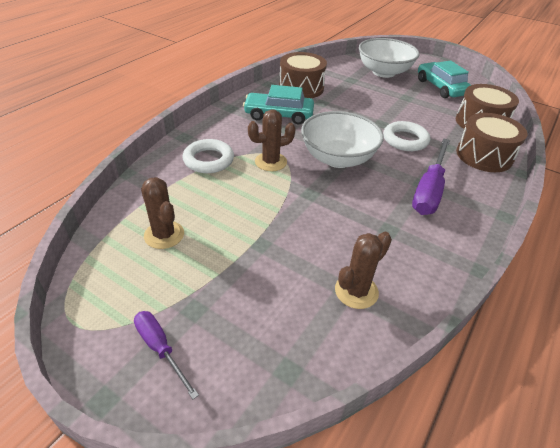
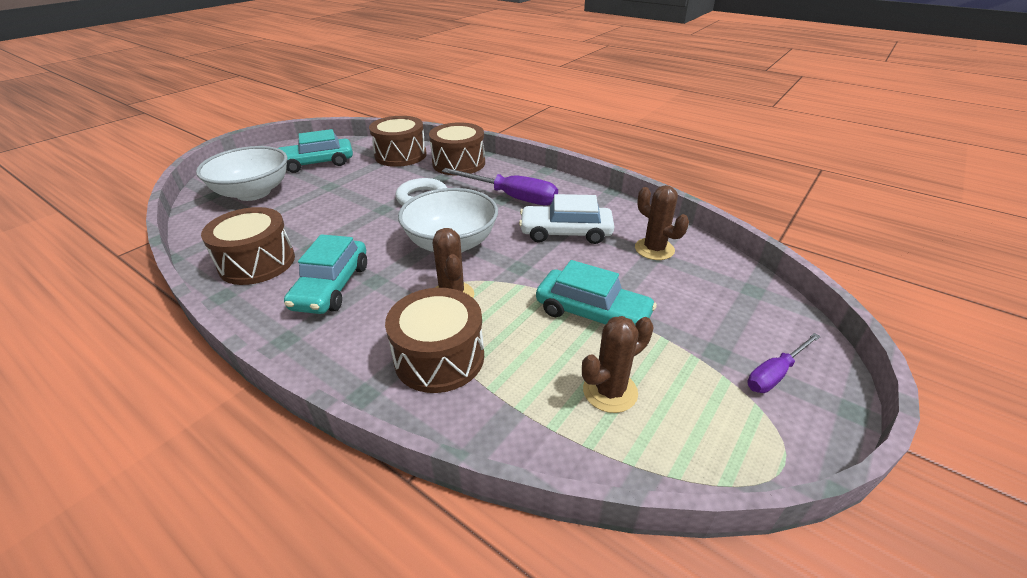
camera: 85 degrees left, 5 degrees down
white ring [183,139,234,173] -> brown drum [385,288,484,393]
none -> white car [519,194,614,244]
none -> turquoise car [536,260,657,325]

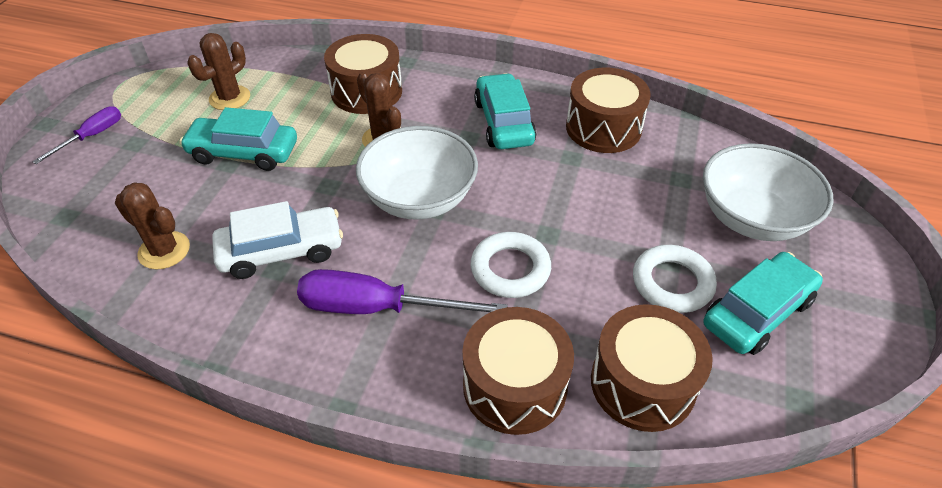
camera: 160 degrees right, 10 degrees up
none -> white ring [633,245,717,313]

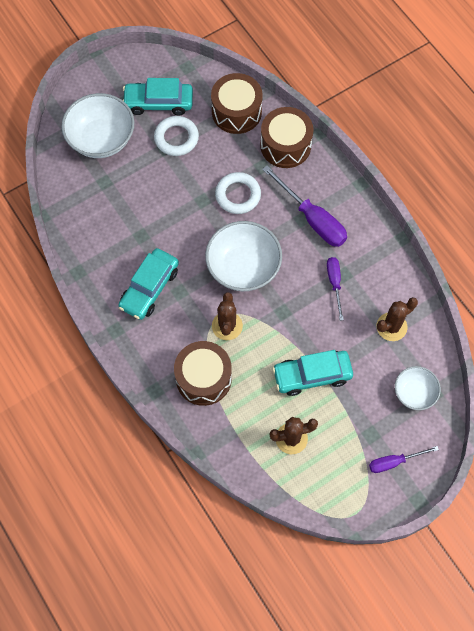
camera: 140 degrees left, 20 degrees up
brown cactus [115,182,190,270] -> brown cactus turned 75 degrees clockwise [377,297,418,341]
turquoise car [180,107,297,171] -> turquoise car turned 120 degrees clockwise [272,350,353,396]
white car [212,201,343,279] -> purple screwdriver [327,257,344,321]
brown drum [566,68,651,153] -> none
none -> white bowl [395,366,441,410]

